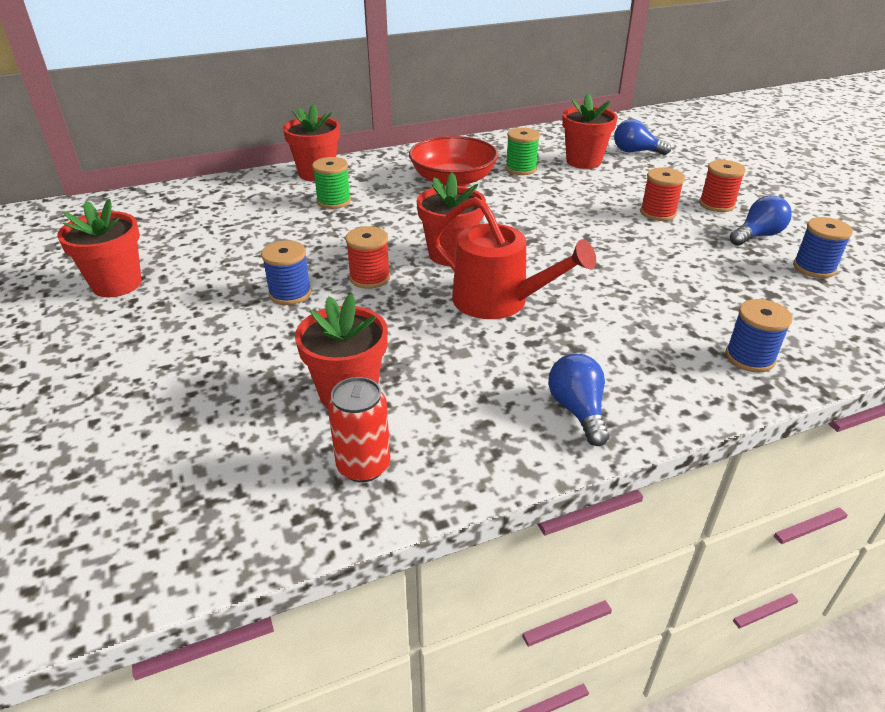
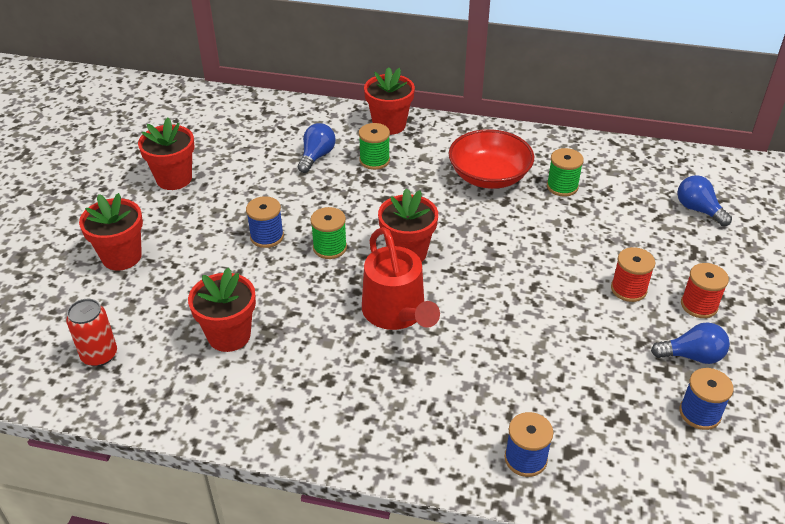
camera: 35 degrees right, 5 degrees up
red can [328,377,390,482] -> red can moved to [66,299,117,367]
red spool [345,226,390,289] -> green spool [310,207,347,259]
blue light bulb [548,354,610,446] -> blue light bulb moved to [298,123,336,173]
red flower pot [562,93,618,169] -> red flower pot moved to [79,193,143,271]

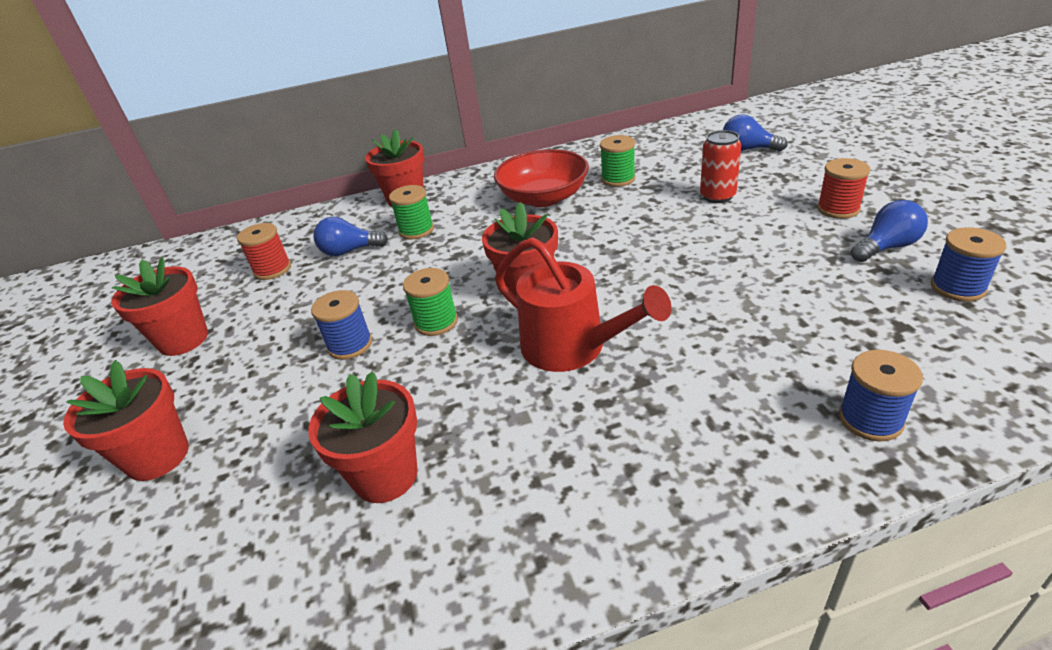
camera: 25 degrees left, 5 degrees down
red can [66,299,117,367] -> red can moved to [700,130,741,203]
blue light bulb [298,123,336,173] -> blue light bulb turned 90 degrees counterclockwise [314,217,388,256]
red spool [611,247,655,302] -> red spool moved to [237,223,291,280]

